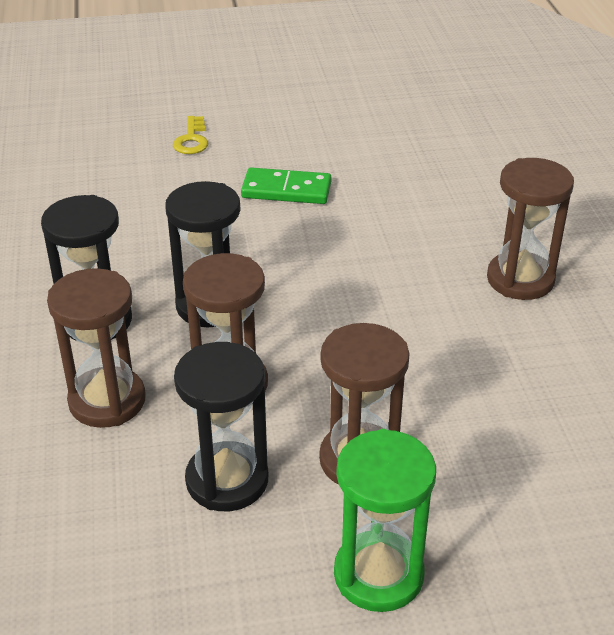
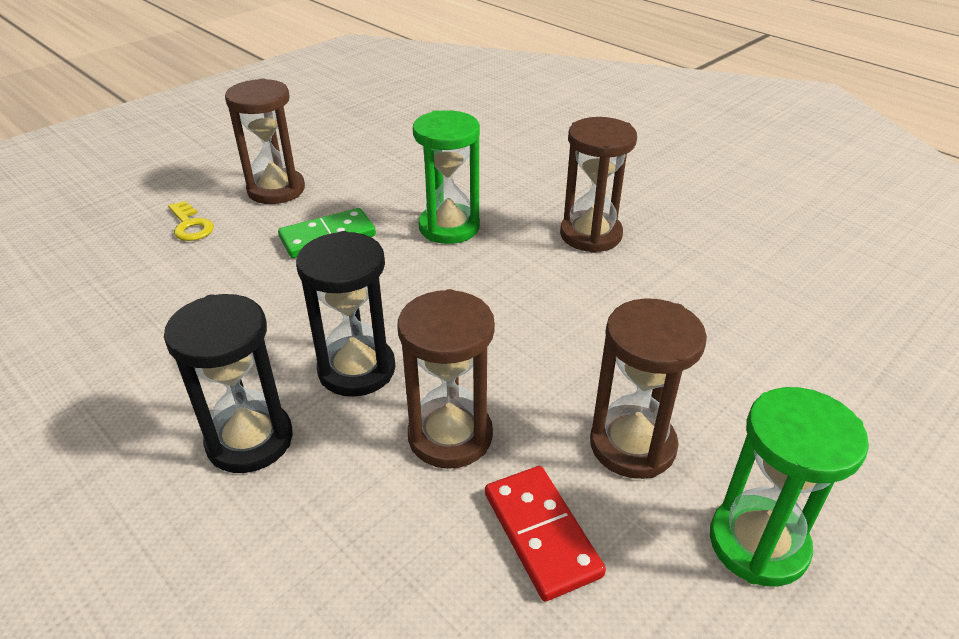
camera: 35 degrees left, 0 degrees up
brown hourglass [47,268,146,428] -> brown hourglass moved to [225,78,305,204]
black hourglass [174,342,268,511] -> red domino [485,466,606,602]
none -> green hourglass [413,110,480,244]

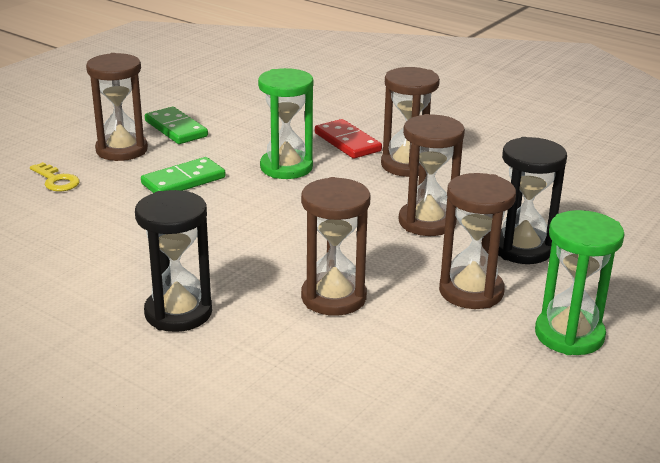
camera: 10 degrees left, 10 degrees down
black hourglass [296,231,395,397] -> black hourglass moved to [498,137,567,264]
red domino [485,466,606,602] -> red domino moved to [315,119,382,159]
none -> green domino [145,107,208,144]
none -> brown hourglass [399,114,465,236]

